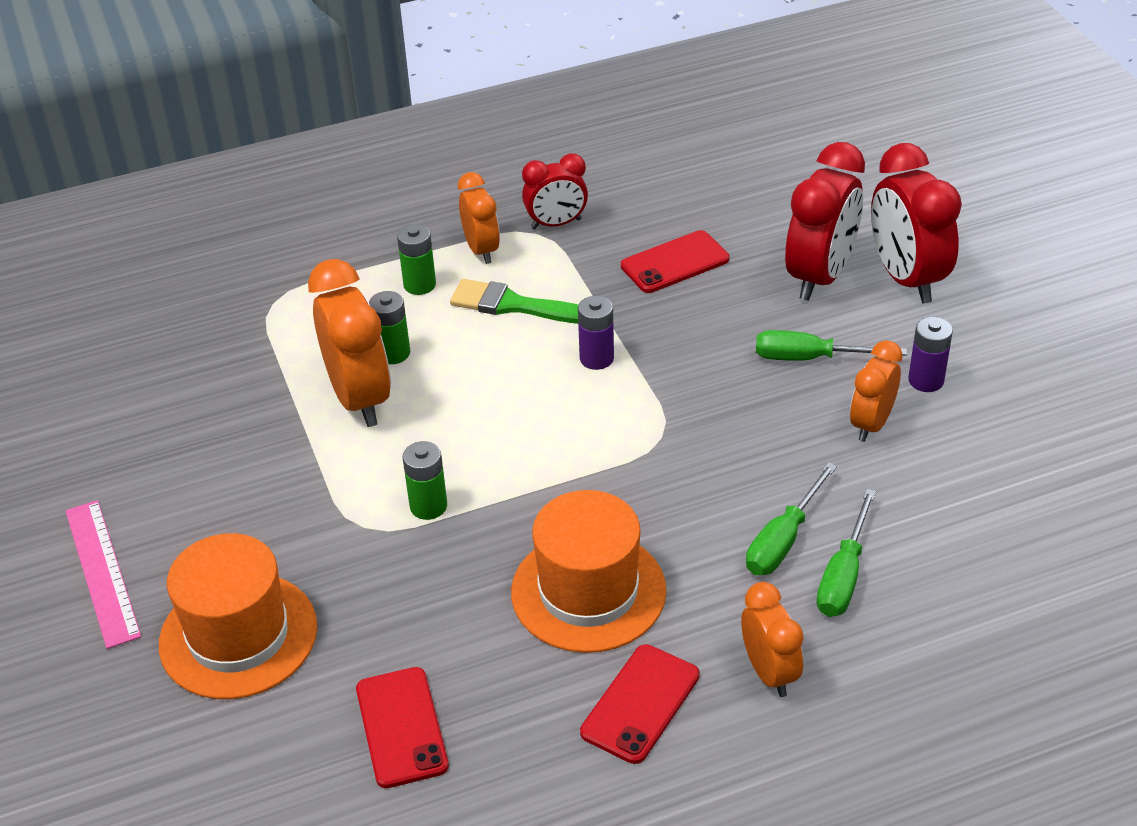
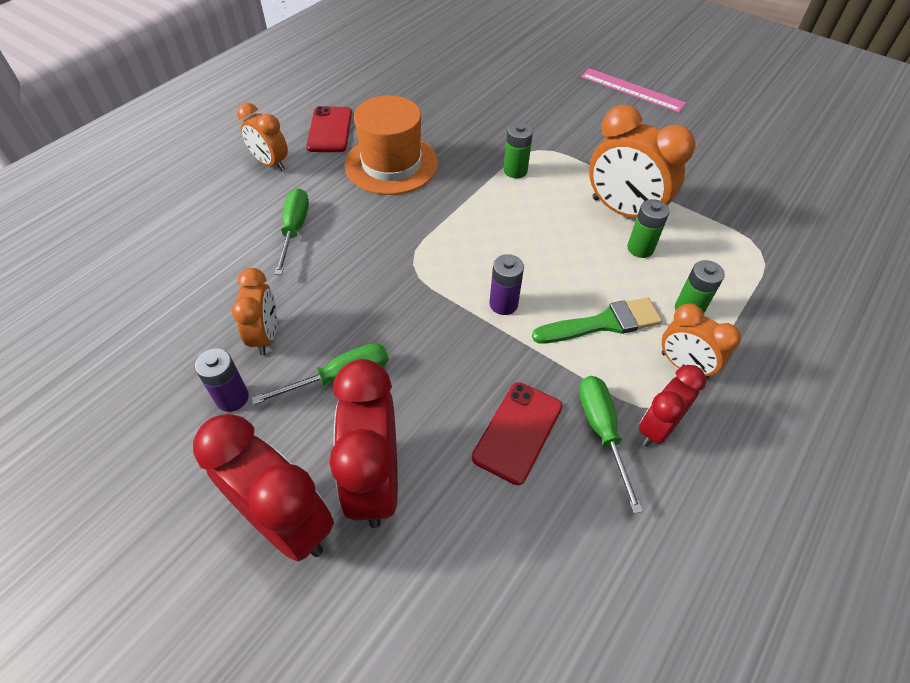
camera: 145 degrees right, 10 degrees up
orange hat [159,533,317,699] -> none
red phone [356,667,449,788] -> none
green screwdriver [816,489,876,617] -> green screwdriver moved to [579,376,643,513]

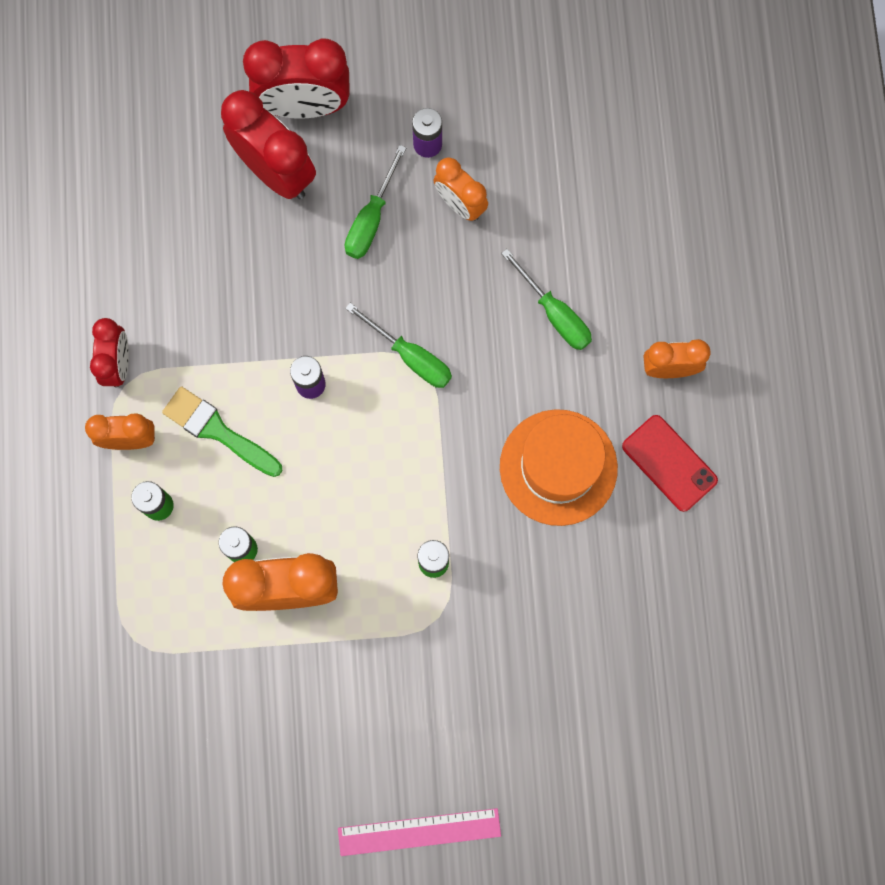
camera: 140 degrees right, 25 degrees up
red phone [472,382,562,485] -> none
green brush [532,297,662,343] -> green brush turned 90 degrees clockwise [162,386,282,477]
green screwdriver [579,376,643,513] -> green screwdriver moved to [345,303,452,388]

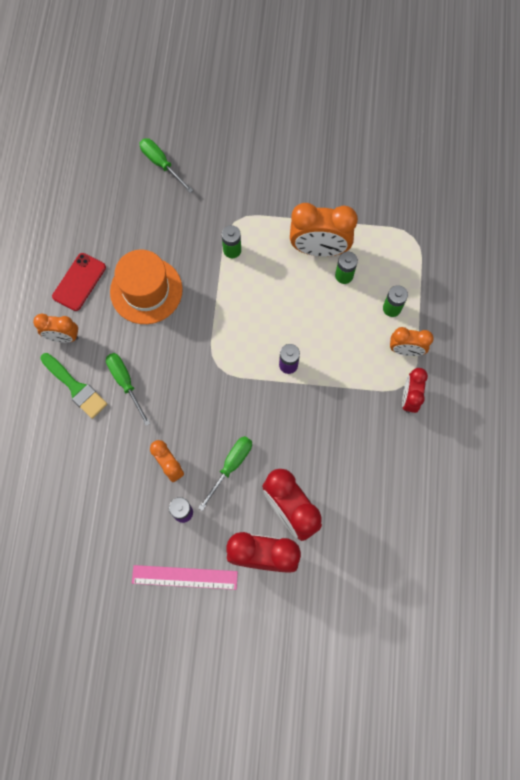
camera: 170 degrees left, 5 degrees down
green brush [162,386,282,477] -> green brush moved to [40,353,107,419]
pink ruler [338,808,501,856] -> pink ruler moved to [132,565,238,590]
green screwdriver [345,303,452,388] -> green screwdriver moved to [140,138,193,193]
red phone [622,415,718,512] -> red phone turned 60 degrees clockwise [52,253,106,311]

